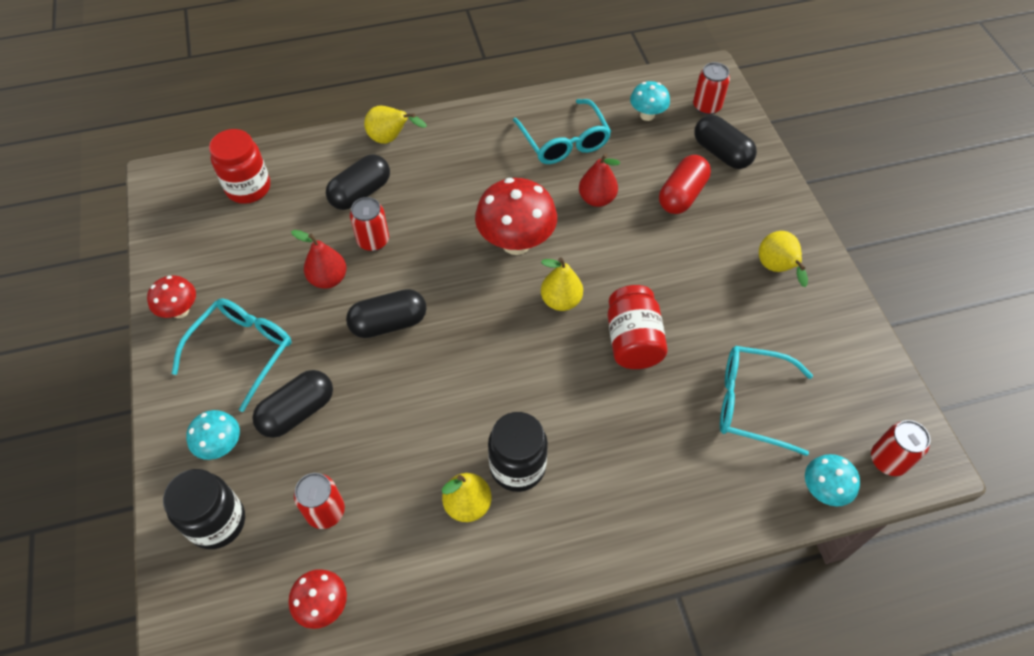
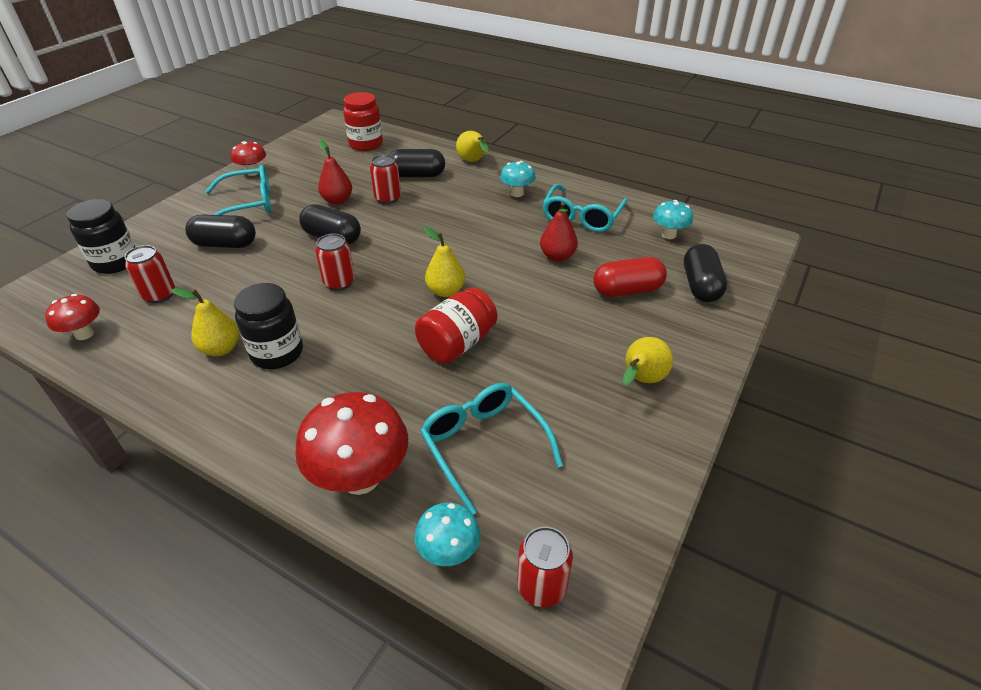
camera: 45 degrees right, 15 degrees down
turquoise mushroom [186,410,240,460] -> turquoise mushroom moved to [500,161,536,197]
red mushroom [475,178,557,255] -> red mushroom moved to [295,392,408,495]
red can [693,62,730,115] -> red can moved to [315,234,355,291]

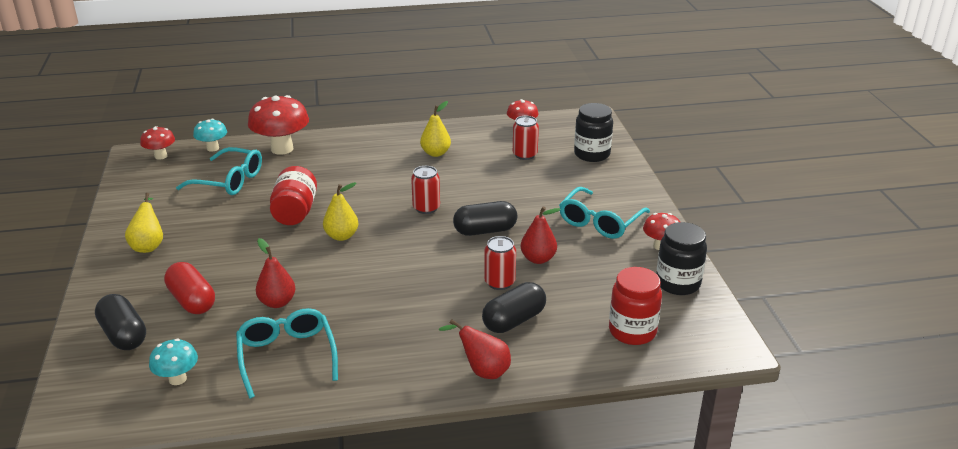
camera: 140 degrees right, 10 degrees down
black capsule [185,214,256,248] -> none
black jar [234,283,303,369] -> black jar moved to [656,222,707,295]
yellow pear [456,131,489,162] -> red pear [439,319,511,379]
turquoise mushroom [500,161,536,197] -> none
red can [517,527,573,607] -> red mushroom [140,126,175,160]
red capsule [593,257,667,297] -> red capsule turned 75 degrees counterclockwise [164,262,215,314]

